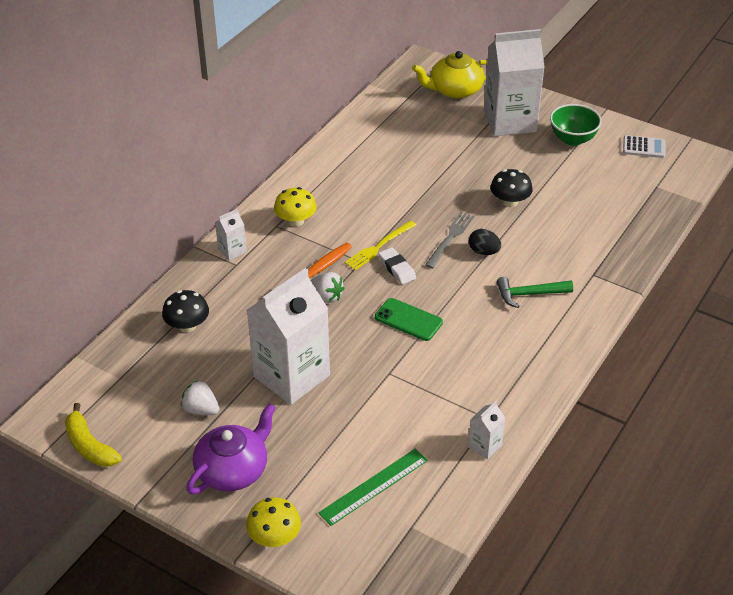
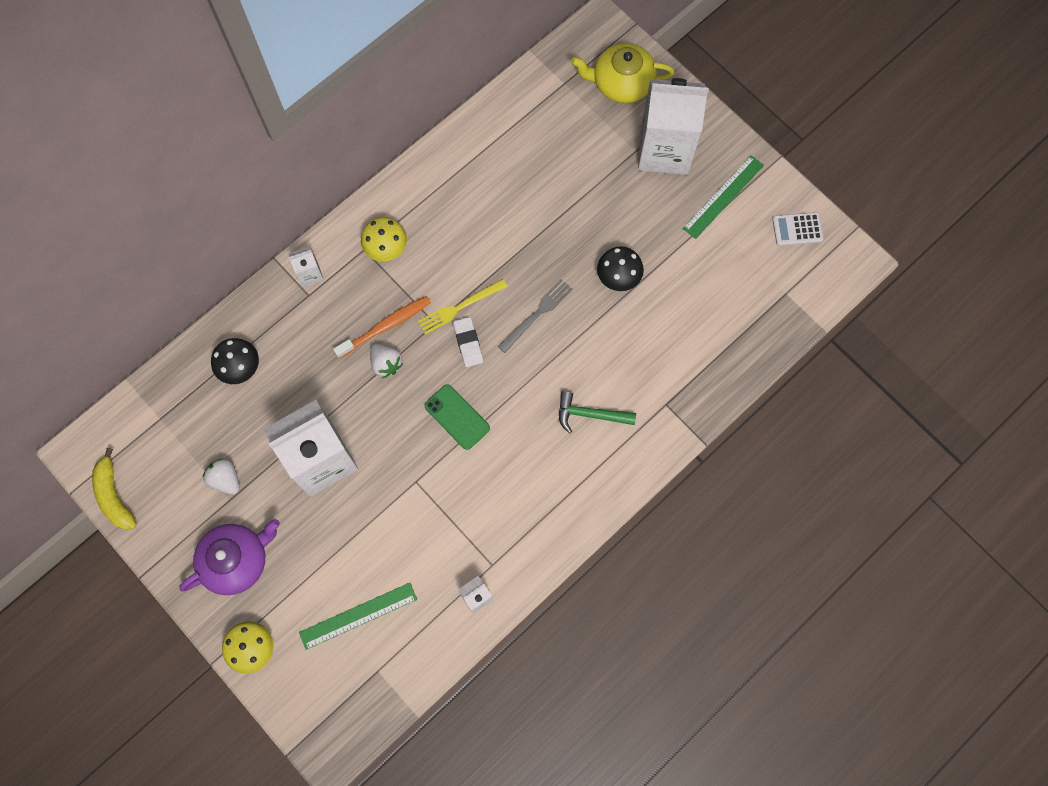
camera: 15 degrees right, 30 degrees up
black egg [469,229,501,255] -> none
green bowl [550,104,602,146] -> green ruler [683,155,764,239]
white calculator [623,135,665,158] -> white calculator turned 150 degrees clockwise [772,212,824,246]

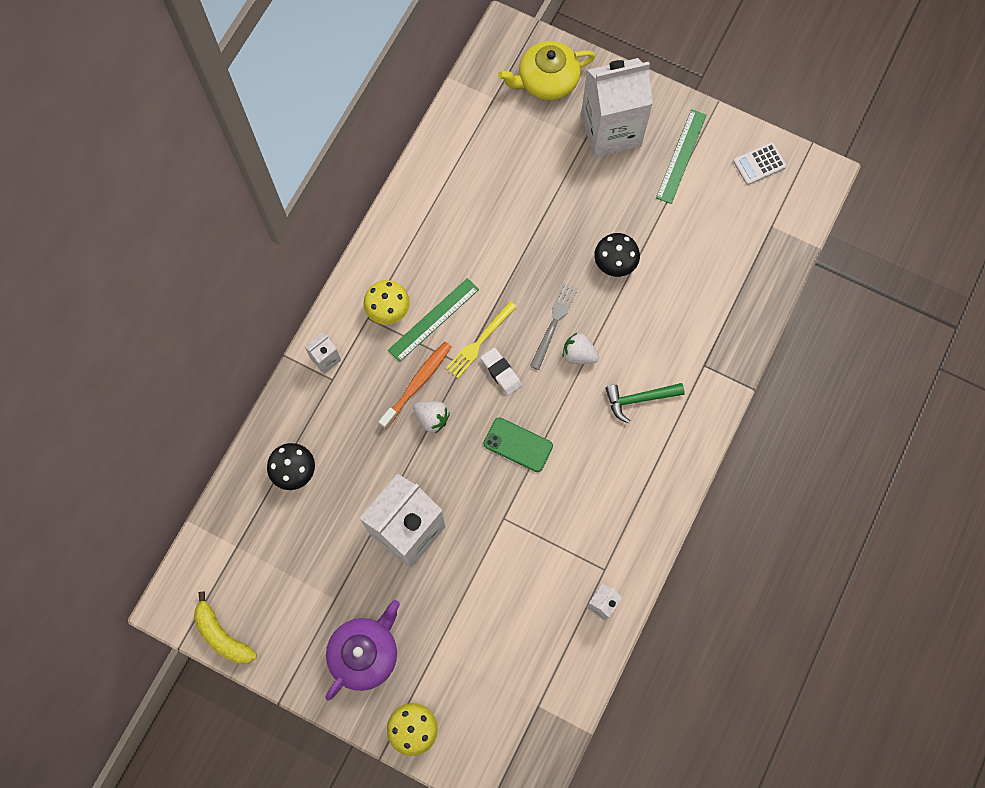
camera: 20 degrees left, 0 degrees up
white strawberry [203,459,240,495] -> white strawberry moved to [563,333,599,364]
green ruler [299,583,417,650] -> green ruler moved to [388,278,479,362]

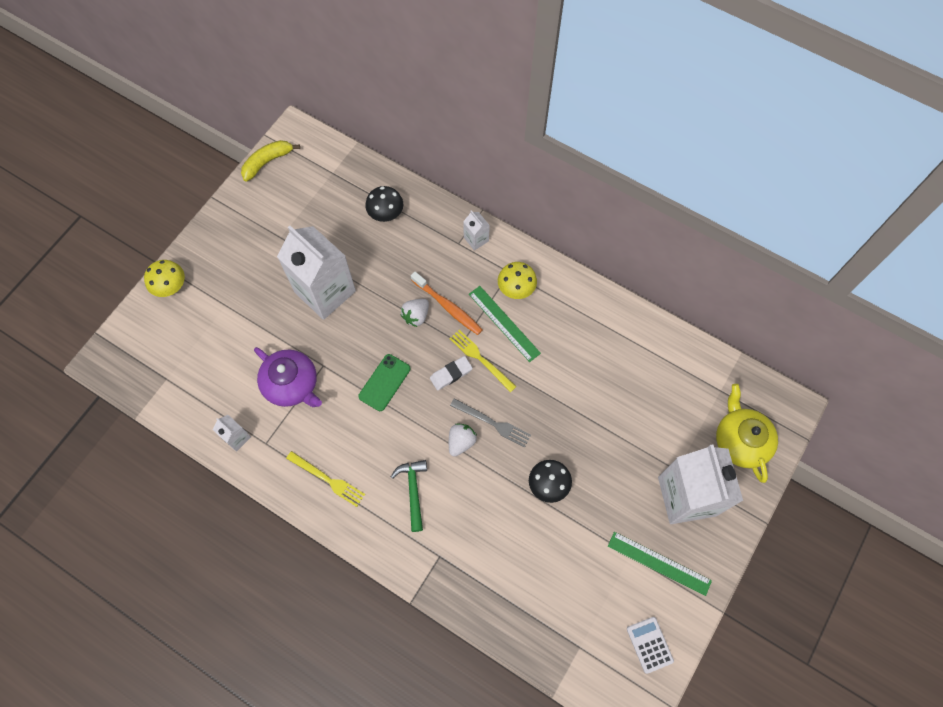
camera: 95 degrees right, 5 degrees down
purple teapot [325,600,400,701] -> purple teapot moved to [254,347,322,407]
none -> yellow fork [286,451,365,507]

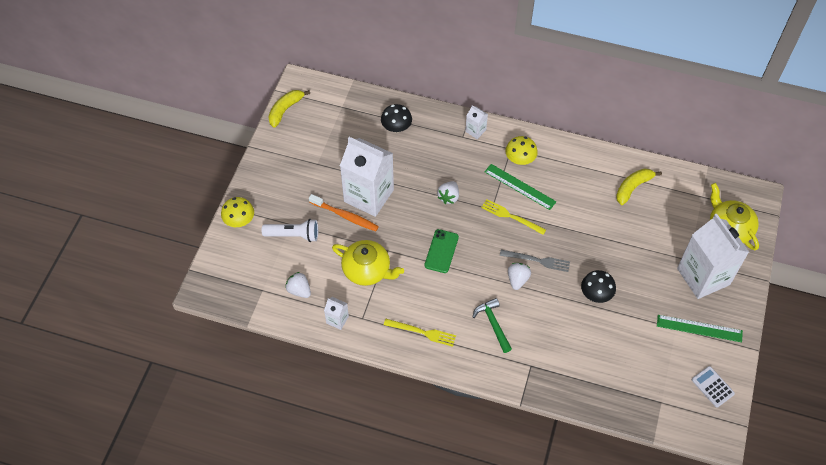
camera: 15 degrees left, 10 degrees down
purple teapot [254,347,322,407] -> yellow teapot [332,240,404,286]
orange toothbrush [411,272,483,335] -> orange toothbrush moved to [309,194,379,231]
white eraser [430,356,473,390] -> none
none -> white flashlight [262,219,318,242]
none -> white strawberry [285,272,311,298]
none -> yellow banana [616,169,662,205]

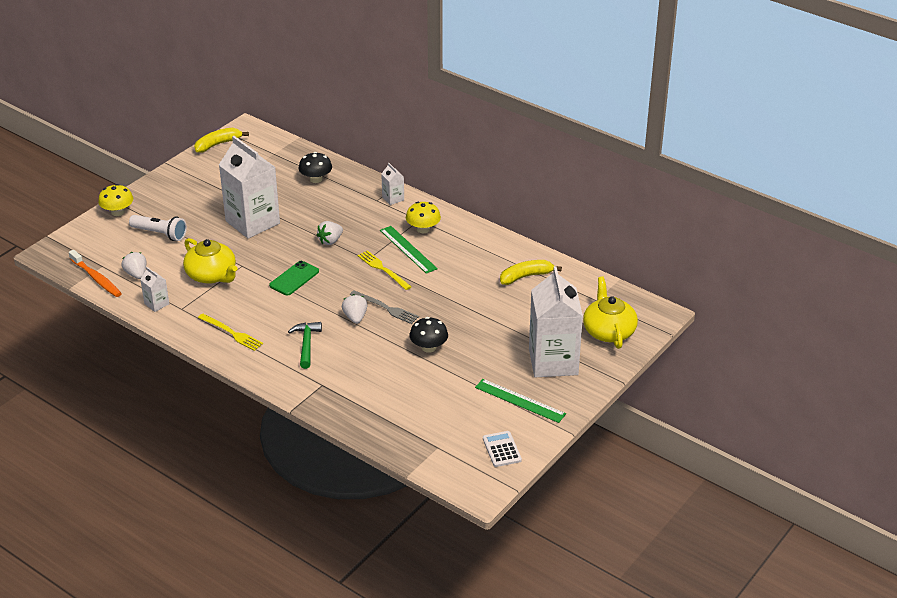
camera: 20 degrees right, 20 degrees down
orange toothbrush [309,194,379,231] -> orange toothbrush moved to [69,250,122,297]
white strawberry [508,263,531,290] -> white strawberry turned 45 degrees counterclockwise [342,294,367,324]

